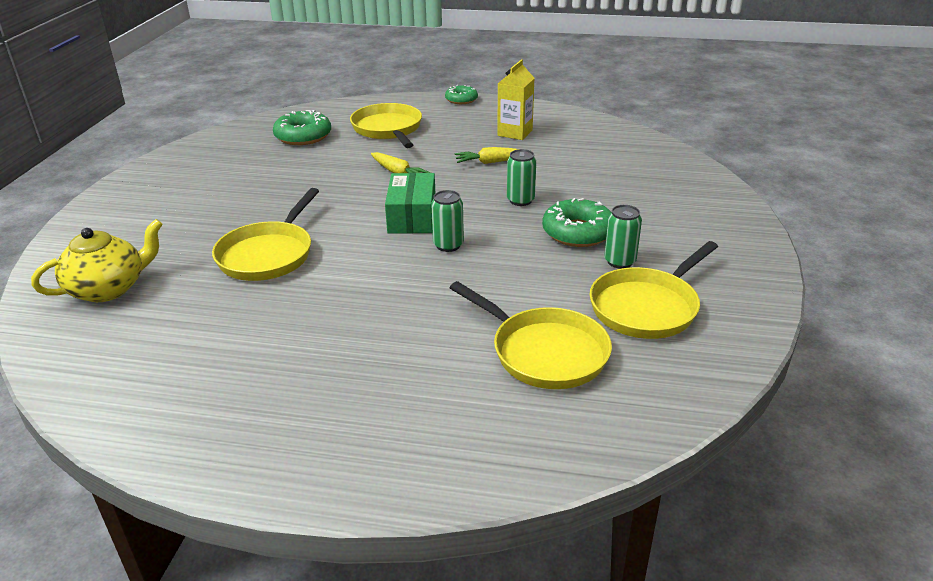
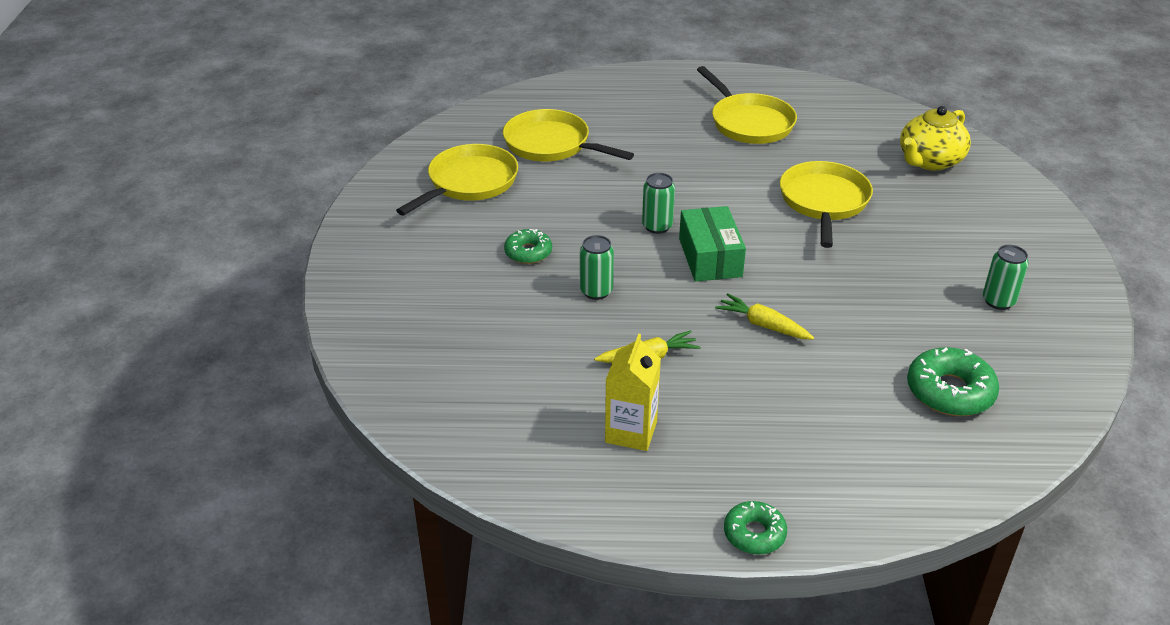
camera: 170 degrees right, 5 degrees up
yellow pan [350,103,422,148] -> yellow pan moved to [697,66,797,144]
green donut [542,198,611,247] -> green donut [504,229,552,264], size x0.63
green can [604,205,642,269] -> green can moved to [983,245,1029,310]

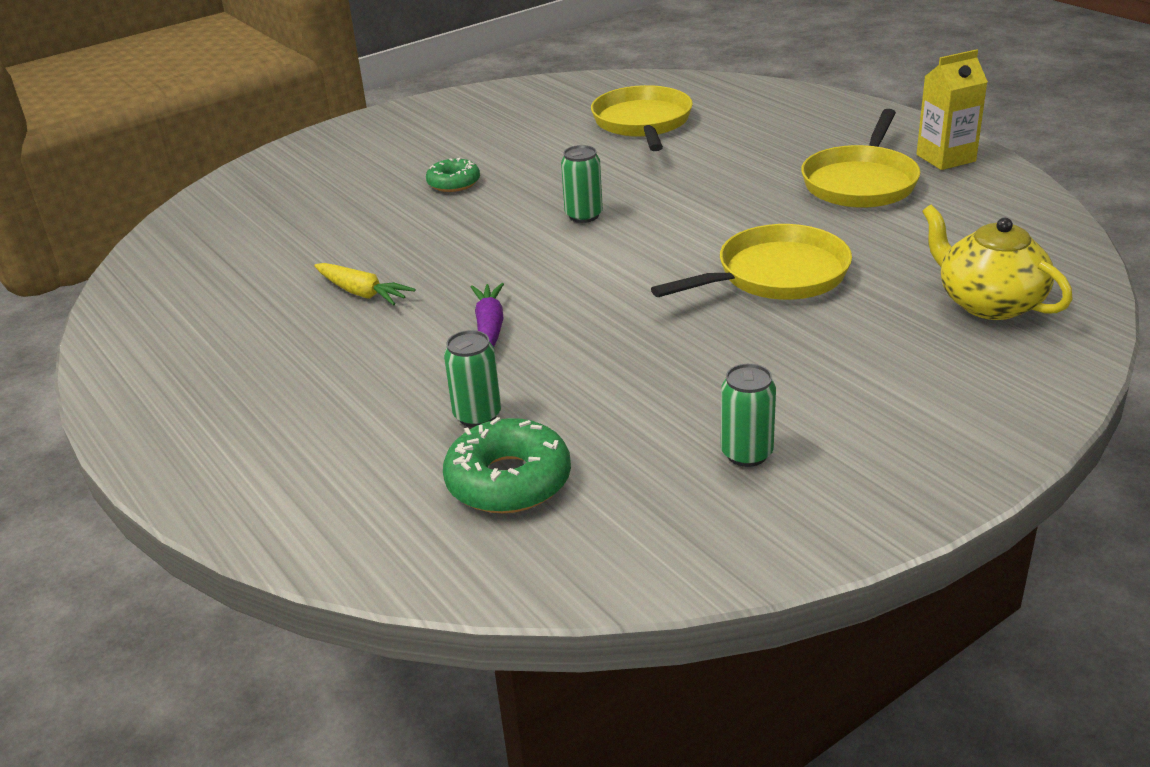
camera: 55 degrees right, 5 degrees down
yellow pan [396,144,518,216] -> none
green can [580,235,614,300] -> green can moved to [444,330,501,427]
yellow carton [605,334,661,451] -> yellow carton moved to [917,49,988,170]
green box [679,206,746,282] -> none
yellow carrot [715,293,814,340] -> purple carrot [471,283,504,347]
green donut [724,501,787,555] -> none
yellow teapot [900,106,971,171] -> yellow teapot turned 45 degrees clockwise [922,205,1073,320]

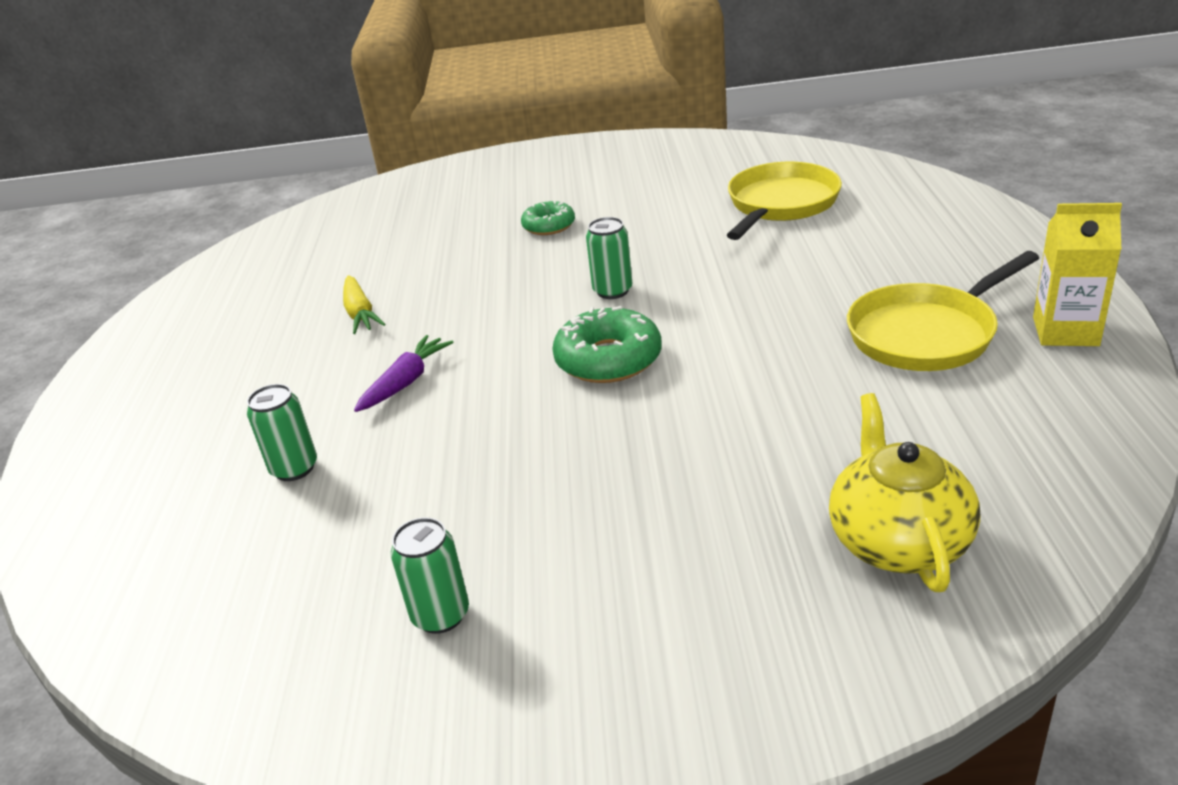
camera: 35 degrees right, 0 degrees up
green donut [443,417,571,513] -> green donut moved to [552,306,662,383]
yellow pan [651,224,852,300] -> none

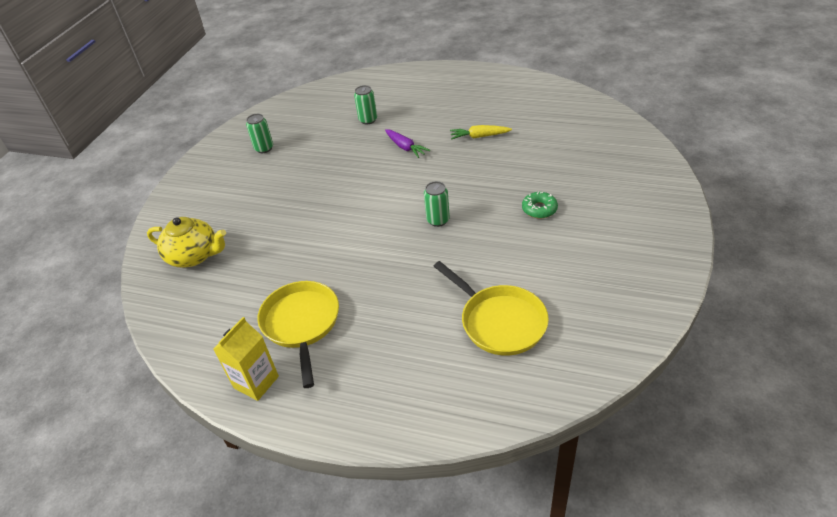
camera: 110 degrees right, 10 degrees up
green donut [552,306,662,383] -> none

